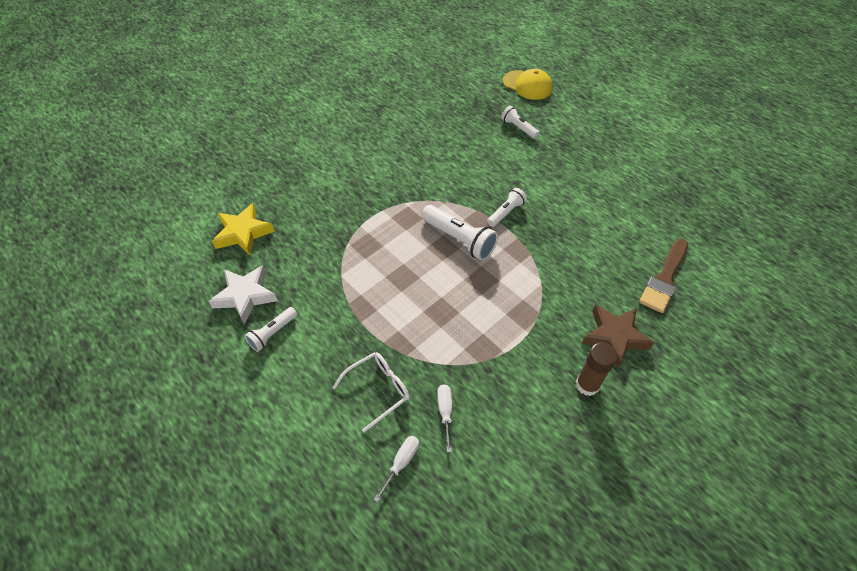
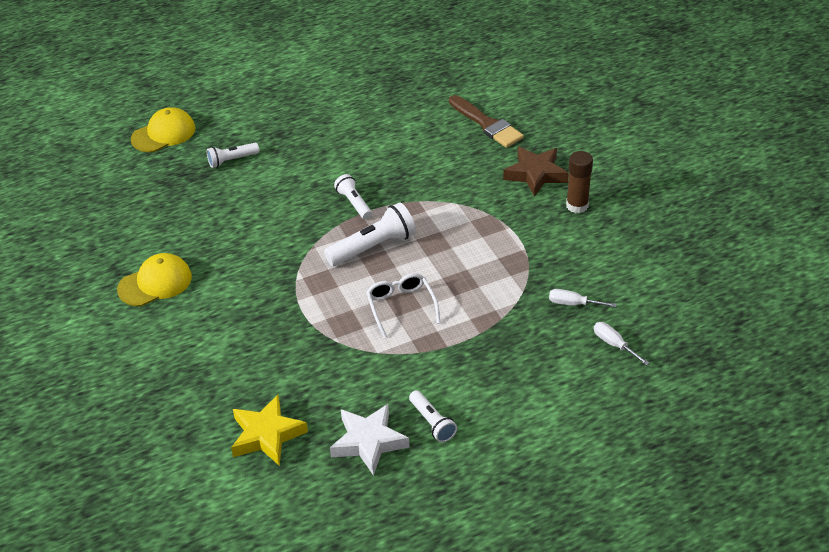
camera: 70 degrees left, 10 degrees down
white glasses [333,352,410,432] -> white glasses moved to [366,273,440,338]
none -> yellow cap [117,253,192,306]

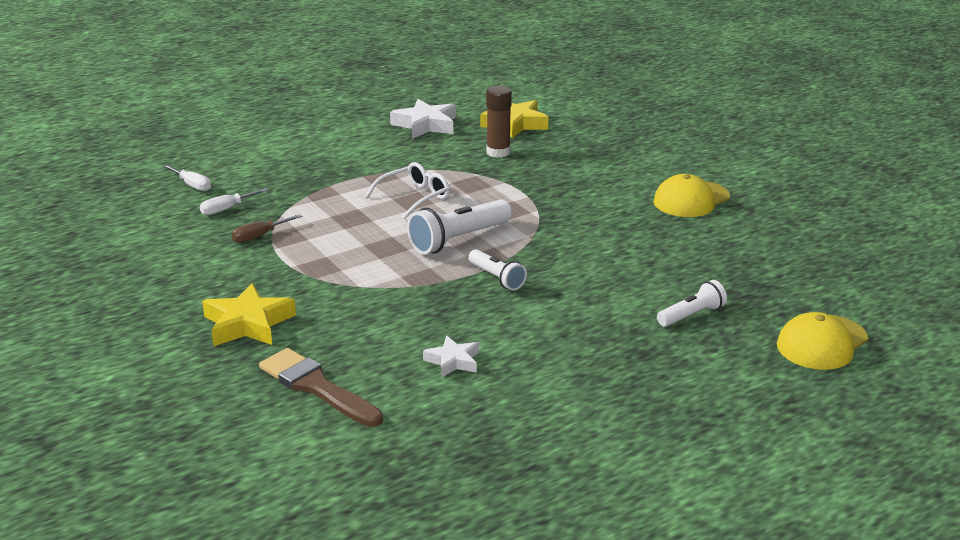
camera: 170 degrees right, 15 degrees down
white glasses [366,273,440,338] -> white glasses turned 105 degrees counterclockwise [365,162,450,219]
white flashlight [409,390,457,442] -> none
brown star [503,146,569,197] -> yellow star [202,283,296,346]
white screwdriver [549,289,617,307] -> white screwdriver turned 135 degrees clockwise [200,188,268,215]
brown glue stick [566,151,593,213] -> brown glue stick moved to [486,86,512,158]
none -> brown screwdriver [231,214,302,243]
none -> white star [423,336,479,378]

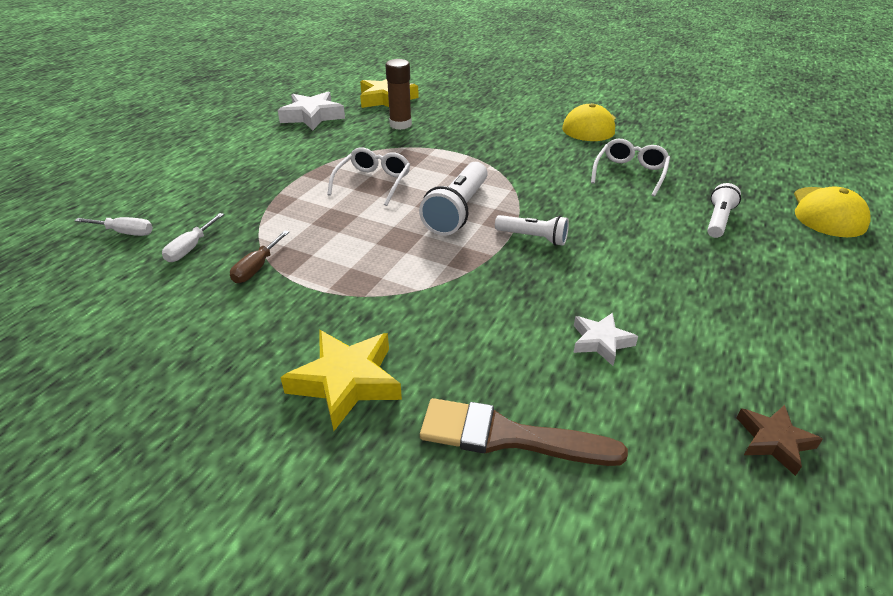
camera: 30 degrees left, 10 degrees up
none -> white glasses [591,139,670,197]
none -> brown star [737,405,823,476]

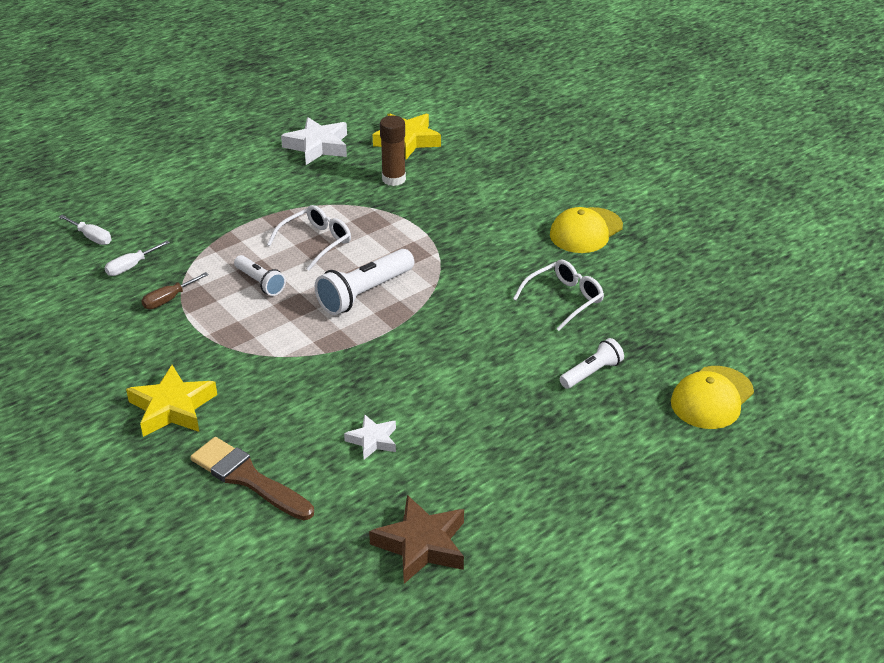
camera: 25 degrees right, 0 degrees up
white flashlight [495,215,569,246] -> white flashlight moved to [234,255,286,296]
brown star [737,405,823,476] -> brown star [369,495,464,584], size x1.68

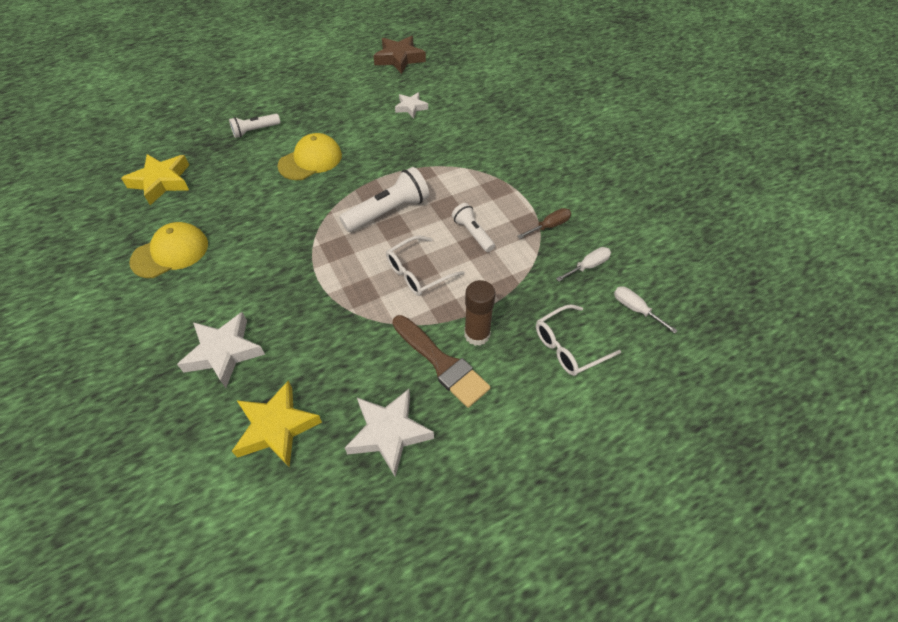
camera: 170 degrees left, 15 degrees up
yellow star [126,365,217,437] -> yellow star moved to [121,154,189,205]
brown brush [190,437,314,520] -> brown brush moved to [392,315,491,408]
brown glue stick [380,116,406,186] -> brown glue stick moved to [464,280,495,346]
white glasses [513,260,604,331] -> white glasses moved to [536,305,621,376]
yellow cap [671,366,754,429] -> yellow cap moved to [277,133,342,180]
none -> white star [177,312,265,388]

